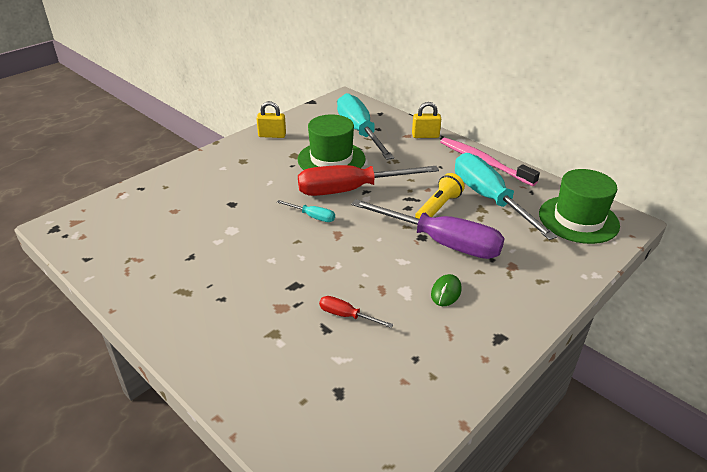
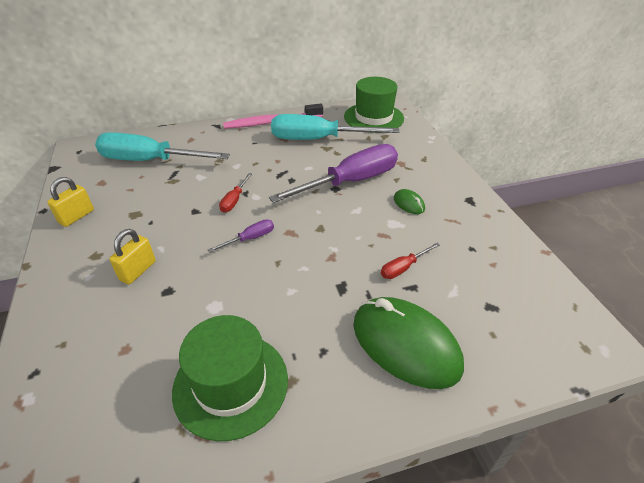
camera: 60 degrees left, 5 degrees up
turquoise screwdriver [277,200,335,222] -> purple screwdriver [208,219,274,253]
green hat [298,114,365,170] -> green hat moved to [172,315,288,441]
red screwdriver [298,165,439,196] -> red screwdriver [219,173,252,212], size x0.43
yellow padlock [412,102,441,138] -> yellow padlock moved to [109,229,156,284]
yellow flashlight [415,173,465,219] -> none
none -> green mouse [353,297,464,389]

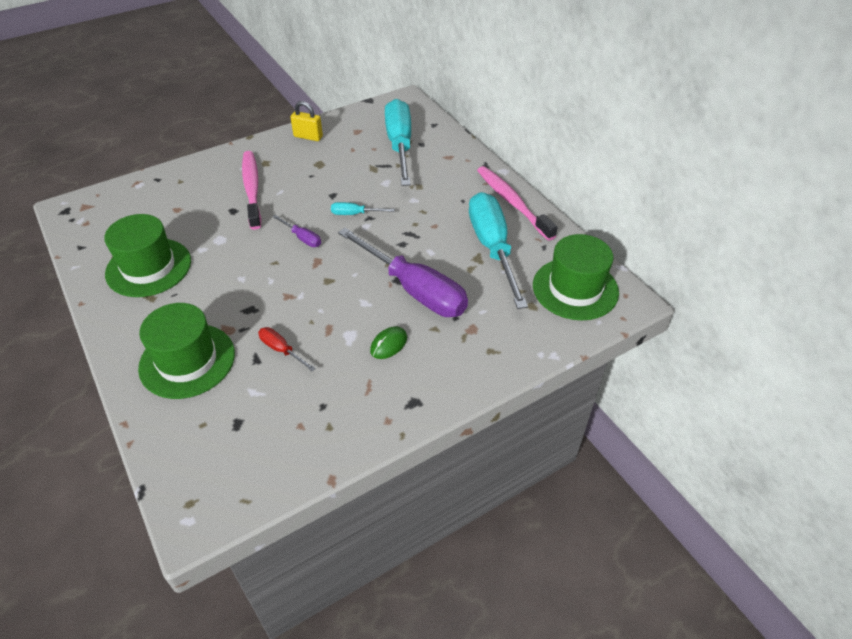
camera: 75 degrees right, 5 degrees up
yellow padlock [109,229,156,284] -> pink toothbrush [242,151,261,230]
red screwdriver [219,173,252,212] -> turquoise screwdriver [331,202,395,215]
green mouse [353,297,464,389] -> green hat [138,303,235,399]

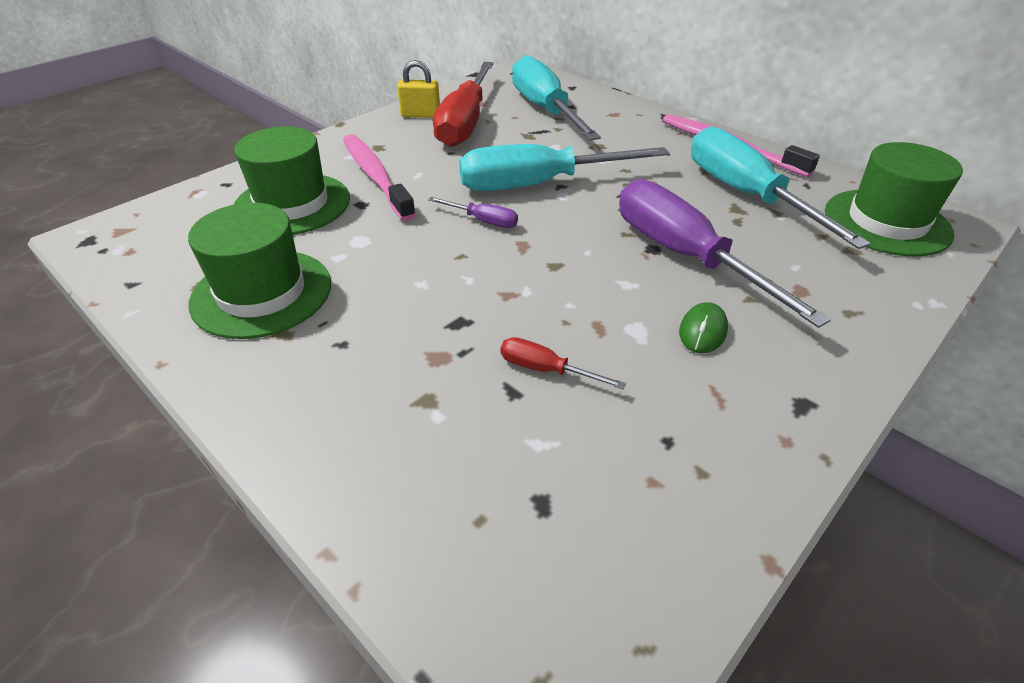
camera: 15 degrees left, 5 degrees down
green hat [138,303,235,399] -> green hat moved to [234,126,350,235]
turquoise screwdriver [331,202,395,215] -> turquoise screwdriver [459,144,670,191], size x2.35
purple screwdriver [338,228,468,317] -> purple screwdriver turned 150 degrees counterclockwise [619,179,831,328]
none -> red screwdriver [433,62,494,147]

